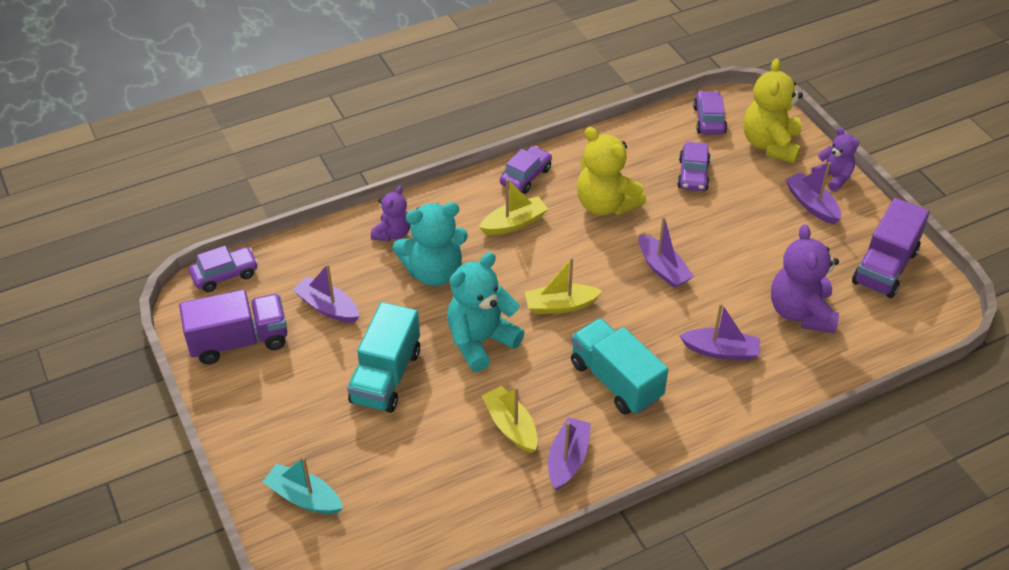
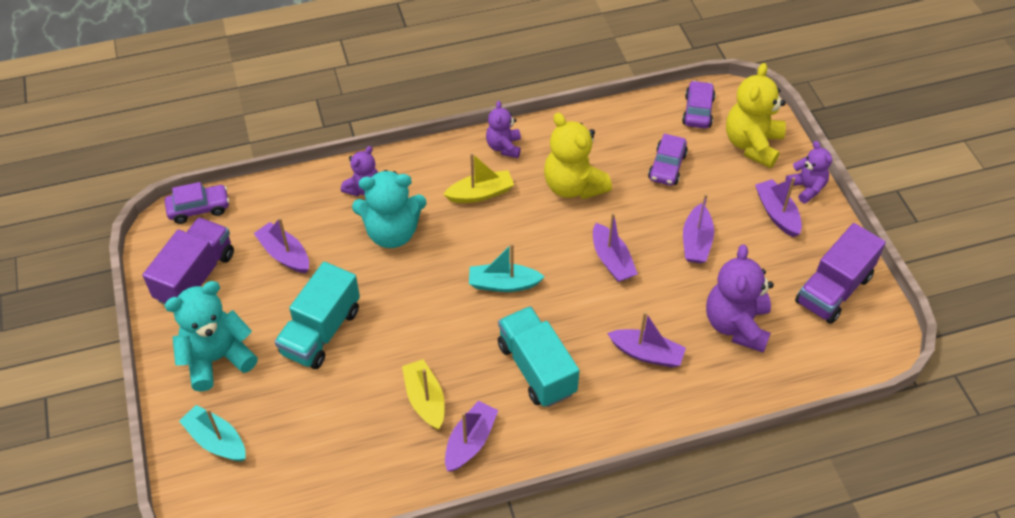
camera: 10 degrees right, 5 degrees up
purple truck [179,289,287,364] -> purple truck turned 60 degrees counterclockwise [143,218,234,305]
turquoise teddy bear [447,252,525,372] -> turquoise teddy bear moved to [164,281,258,392]
purple car [500,146,552,194] -> purple teddy bear [486,101,521,158]
yellow boat [525,257,603,314] -> turquoise boat [469,243,545,292]
none -> purple boat [683,194,714,264]

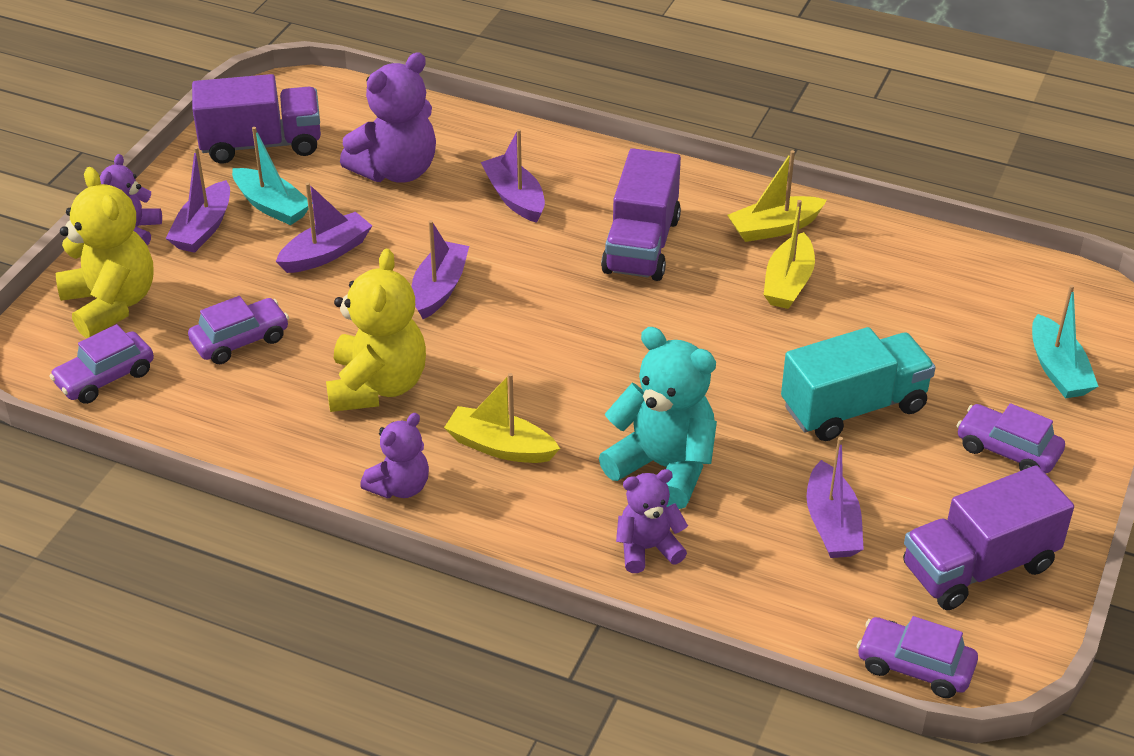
camera: 140 degrees left, 10 degrees down
turquoise teddy bear [164,281,258,392] -> purple car [957,403,1065,473]
purple boat [445,401,498,472] -> yellow boat [727,150,827,242]
turquoise boat [469,243,545,292] -> turquoise boat moved to [232,127,308,225]
turquoise truck [498,306,580,407] -> purple truck [601,148,681,281]
yellow teddy bear [726,63,786,168] -> yellow teddy bear turned 90 degrees counterclockwise [56,167,154,338]

